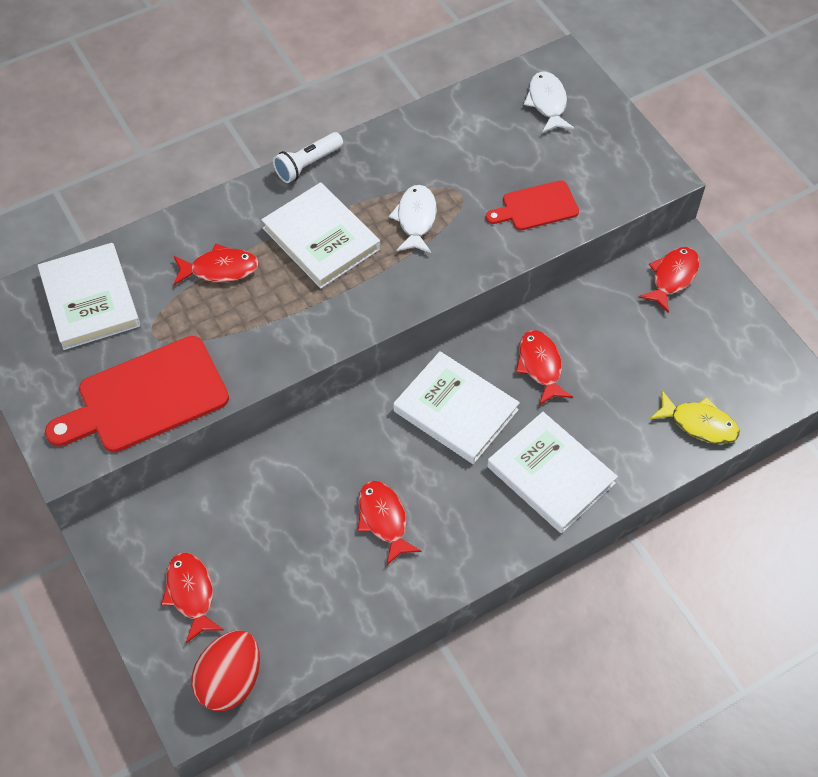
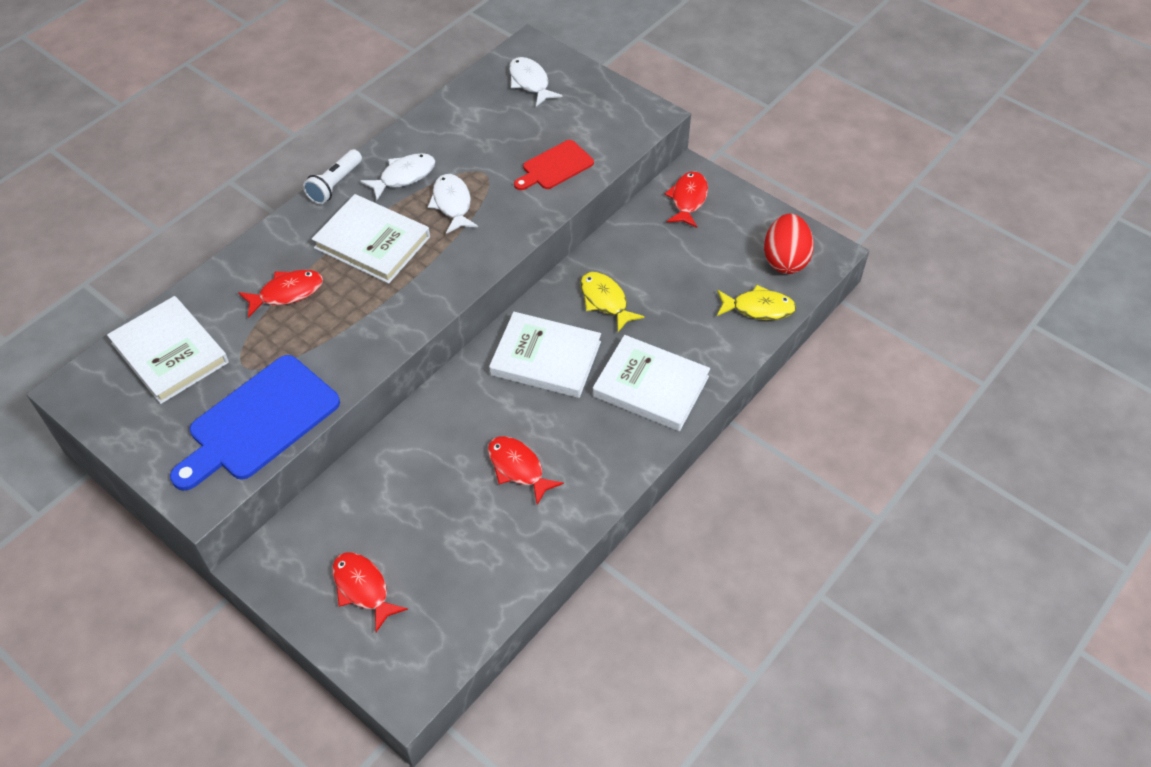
camera: 20 degrees left, 5 degrees down
red cutting board [45,336,229,453] -> blue cutting board [170,355,340,491]
red egg [191,630,260,711] -> red egg moved to [764,214,814,274]
red fish [516,330,573,405] -> yellow fish [580,272,645,332]
none -> white fish [360,153,436,200]

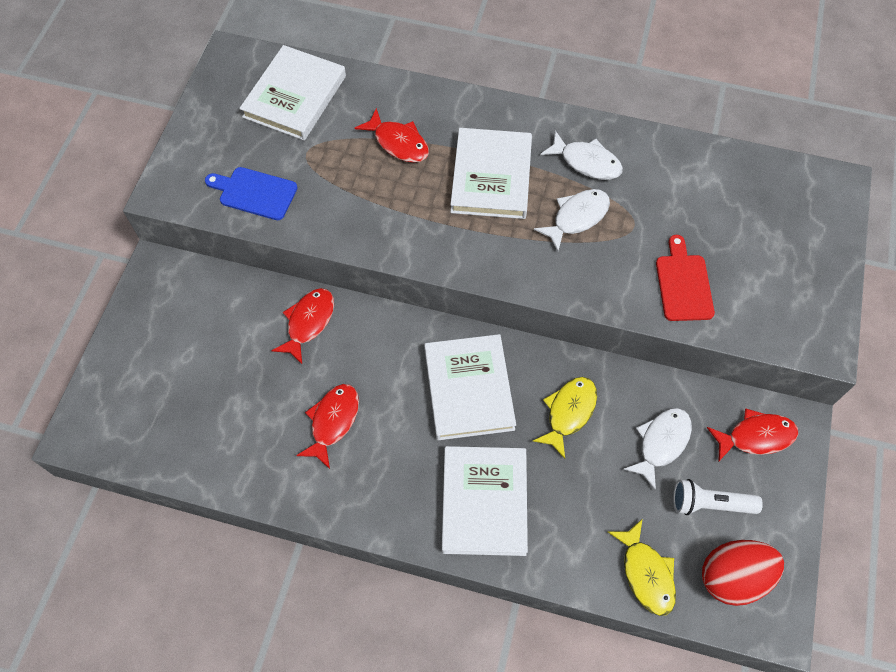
camera: 65 degrees right, 10 degrees up
blue cutting board [170,355,340,491] -> blue cutting board [205,167,298,220], size x0.56
white flashlight [303,149,362,204] -> white flashlight moved to [673,479,763,515]
red fish [332,552,408,632] -> red fish moved to [271,288,334,364]
white fish [509,57,562,107] -> white fish moved to [623,408,692,491]
red cutting board [514,140,594,190] -> red cutting board turned 60 degrees clockwise [656,235,715,321]

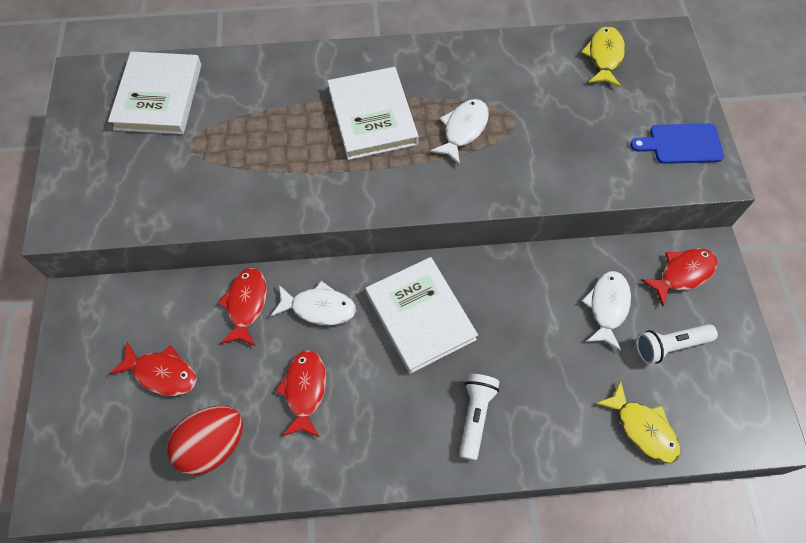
camera: 20 degrees left, 0 degrees up
blue cutting board [205,167,298,220] -> blue cutting board moved to [630,123,724,164]
red fish [354,108,429,163] -> red fish moved to [109,342,197,396]
white book [442,446,528,556] -> white flashlight [459,374,500,461]
yellow fish [533,377,597,459] -> yellow fish moved to [581,26,625,87]
white fish [540,131,623,180] -> white fish moved to [271,281,356,325]
red cutting board [656,235,715,321] -> none
red egg [702,540,784,606] -> red egg moved to [167,406,243,475]

